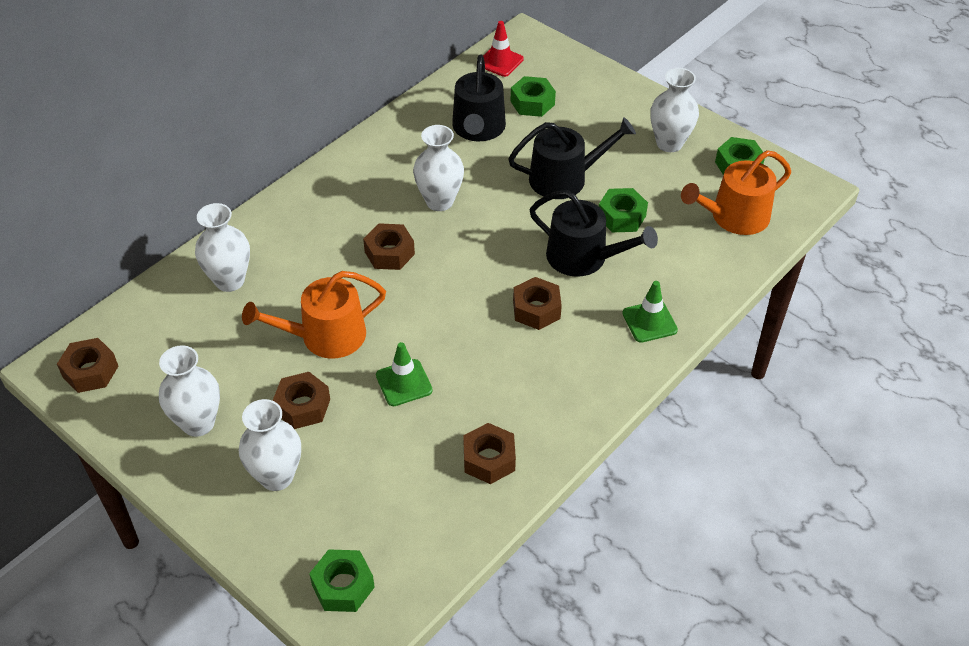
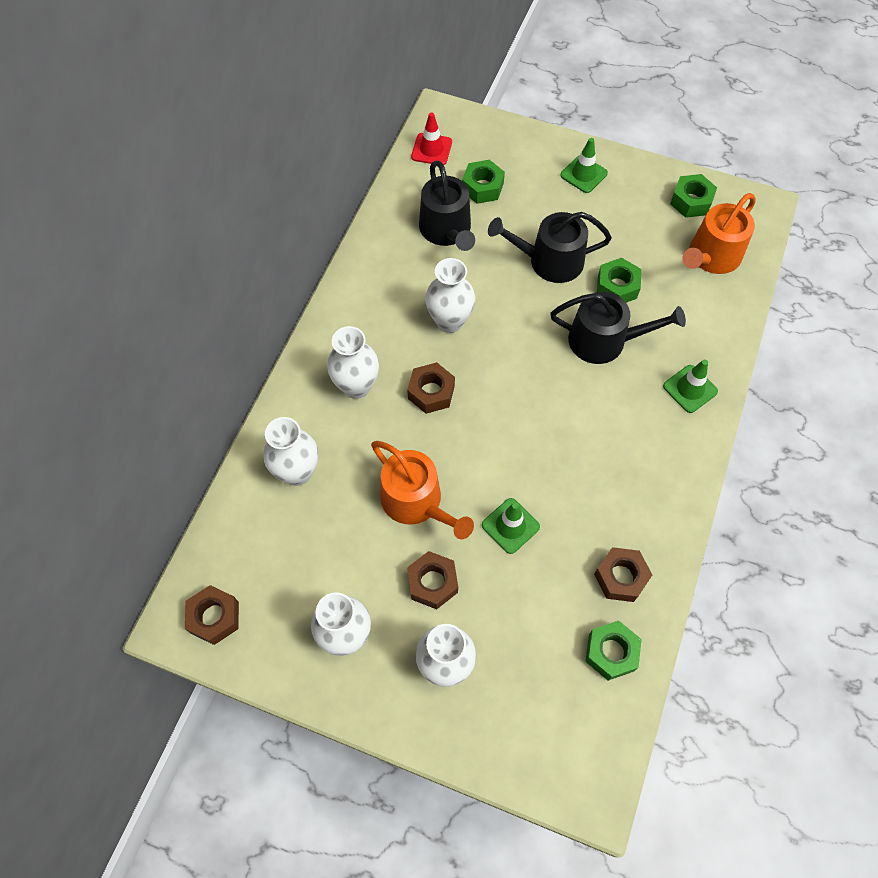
camera: 20 degrees left, 15 degrees up
orange watering can [242,271,386,359] -> orange watering can turned 90 degrees counterclockwise [371,441,474,539]
green nut [309,549,375,612] -> green nut moved to [585,620,642,681]
black watering can [508,117,636,199] -> black watering can turned 150 degrees counterclockwise [488,212,612,283]
brown nut [513,277,562,330] -> none
white vase [650,68,699,152] -> white vase moved to [327,326,379,399]
none -> green traffic cone [560,138,608,193]

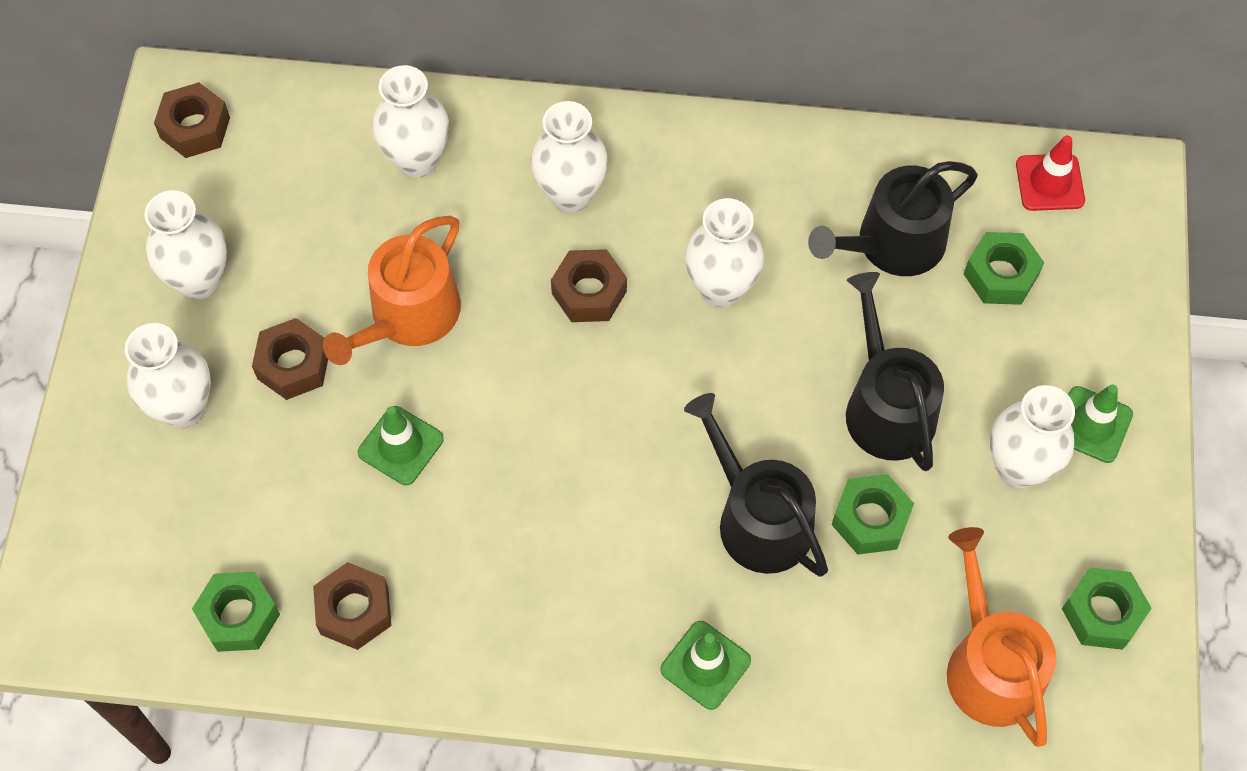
camera: 75 degrees right, 0 degrees up
black watering can [550,292,686,364] -> black watering can turned 150 degrees clockwise [684,393,828,577]
orange watering can [682,193,756,274] -> orange watering can turned 45 degrees clockwise [947,527,1056,747]
none -> white vase [990,385,1075,488]

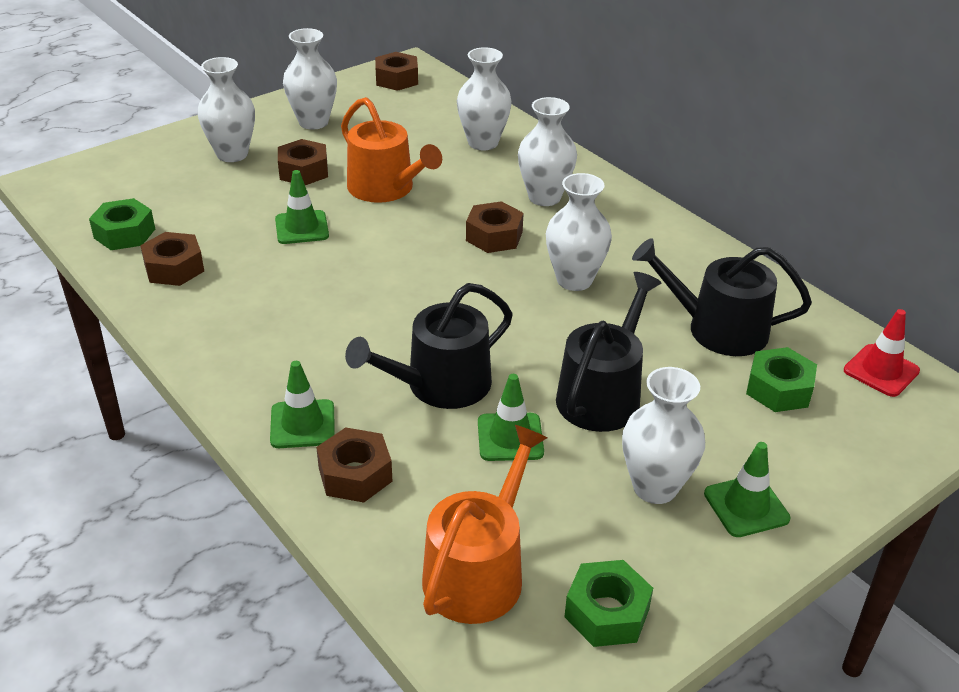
camera: 45 degrees right, 25 degrees down
orange watering can [323,216,461,365] -> orange watering can turned 120 degrees counterclockwise [341,97,442,203]
black watering can [684,393,828,577] -> black watering can turned 135 degrees counterclockwise [345,283,513,409]
green nut [832,474,914,555] -> green traffic cone [478,374,544,461]
none -> brown nut [316,427,393,503]

